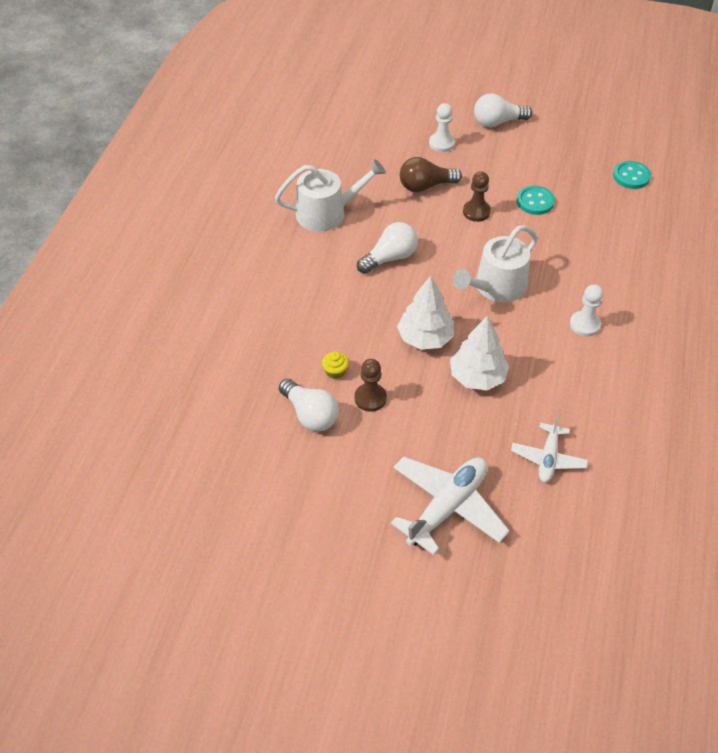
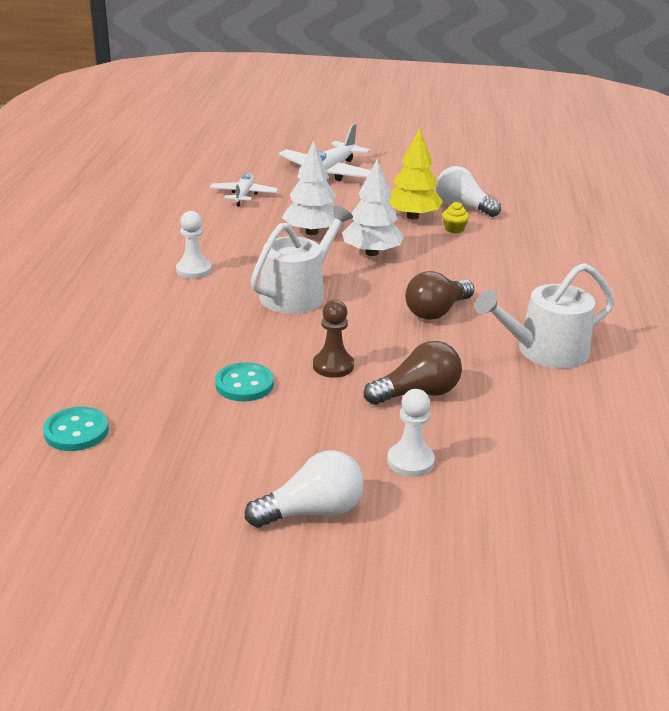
camera: 170 degrees right, 20 degrees down
brown pawn [355,359,387,412] -> yellow tree [388,128,443,219]
white light bulb [357,222,418,274] -> brown light bulb [405,271,474,320]

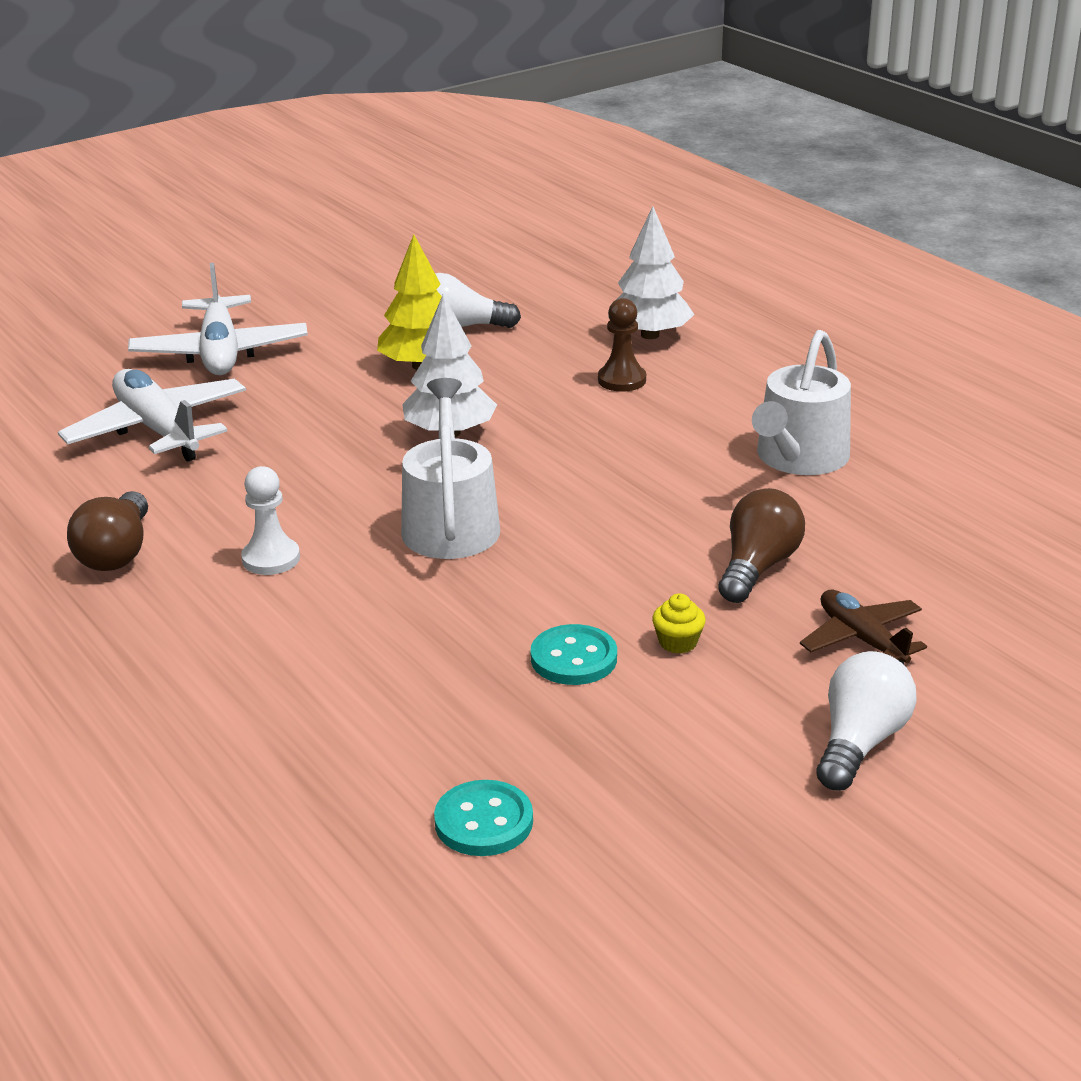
camera: 40 degrees left, 0 degrees up
white plane [210,173,278,206] -> white plane [58,369,246,462], size x1.68
white tree [282,140,336,235] -> white tree moved to [608,206,694,339]
brown pawn [313,300,354,378] -> brown pawn moved to [598,298,646,392]
white pawn [387,389,435,477] -> brown plane [800,590,927,665]
brown light bulb [405,271,474,320] -> brown light bulb moved to [67,491,148,571]
yellow cupcake [442,202,469,233] -> yellow cupcake moved to [652,594,706,654]

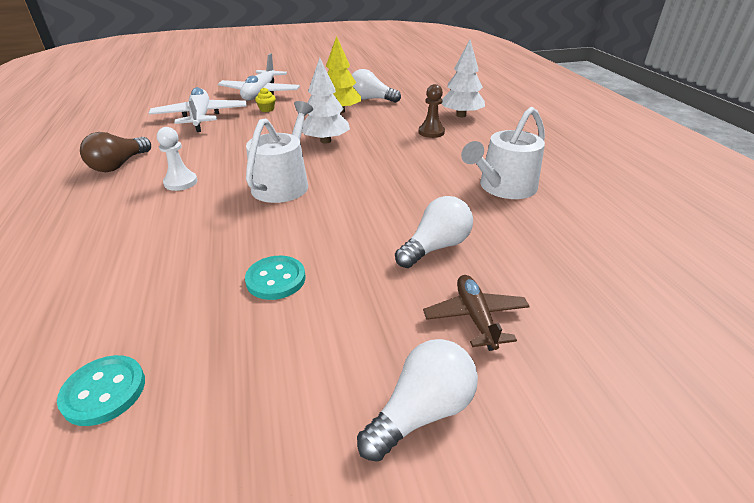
camera: 20 degrees right, 5 degrees up
yellow cupcake [652,594,706,654] -> yellow cupcake moved to [255,88,276,112]
brown light bulb [718,488,805,603] -> white light bulb [395,196,473,268]

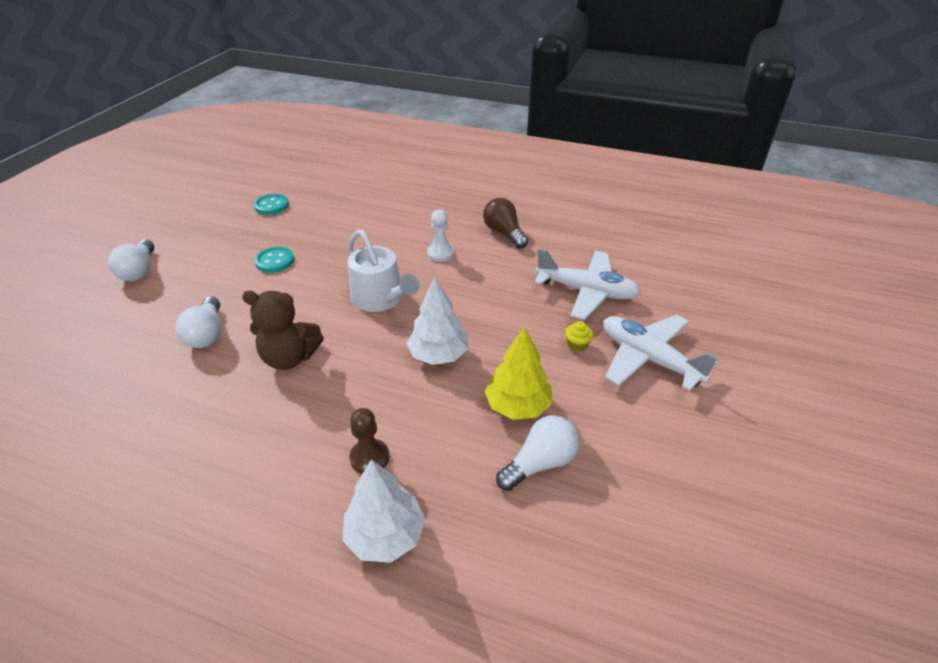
camera: 125 degrees right, 5 degrees up
brown plane [423,275,530,351] -> none
white watering can [461,107,545,199] -> none
none -> brown teddy bear [242,291,324,370]

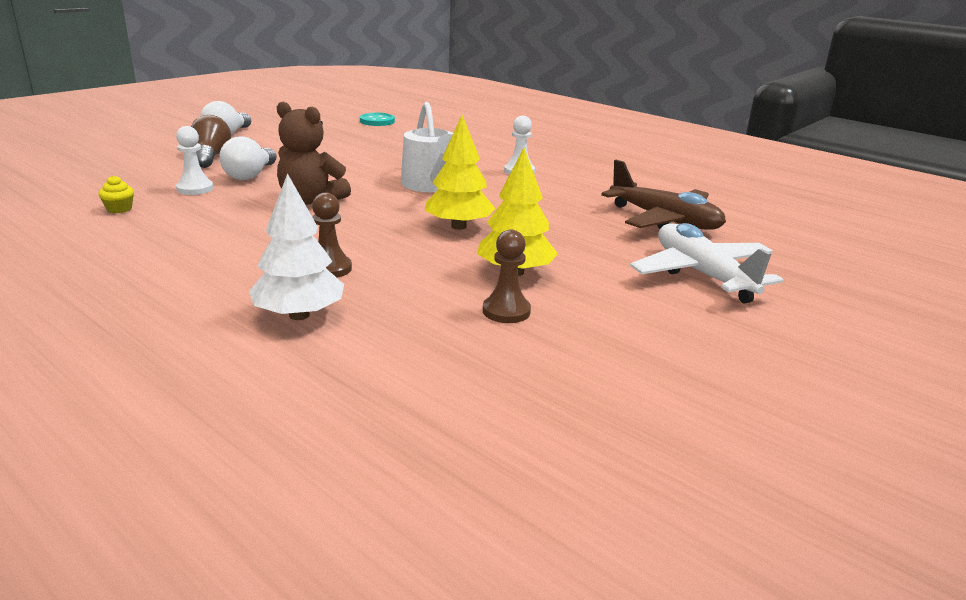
camera: 20 degrees right, 15 degrees down
turquoise button [254,246,294,273] -> none
white tree [406,278,468,365] -> yellow tree [425,115,496,230]
brown light bulb [483,198,528,249] -> brown light bulb moved to [191,115,231,168]
white light bulb [496,415,580,491] -> brown pawn [483,229,531,323]
white plane [534,248,641,320] -> brown plane [601,160,726,230]
yellow cupcake [565,321,593,352] -> yellow cupcake moved to [99,175,134,213]
none -> white pawn [176,126,214,195]

